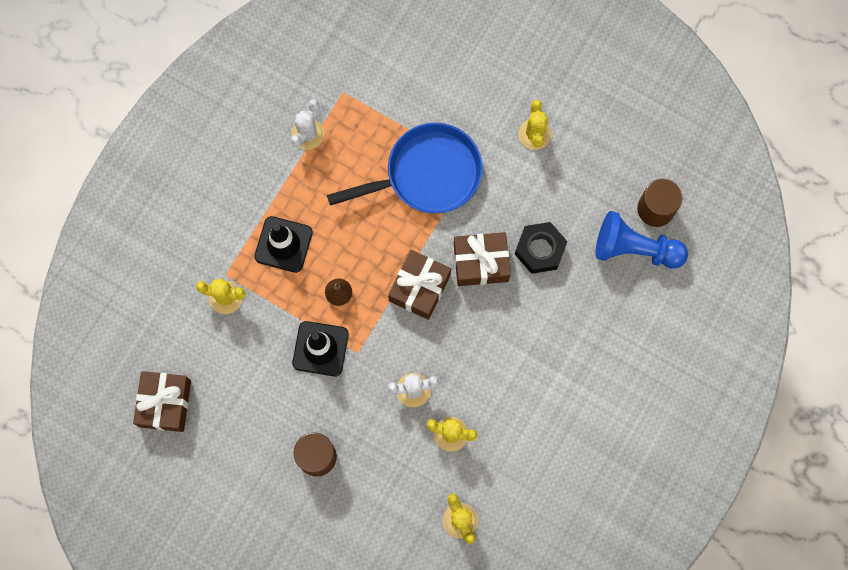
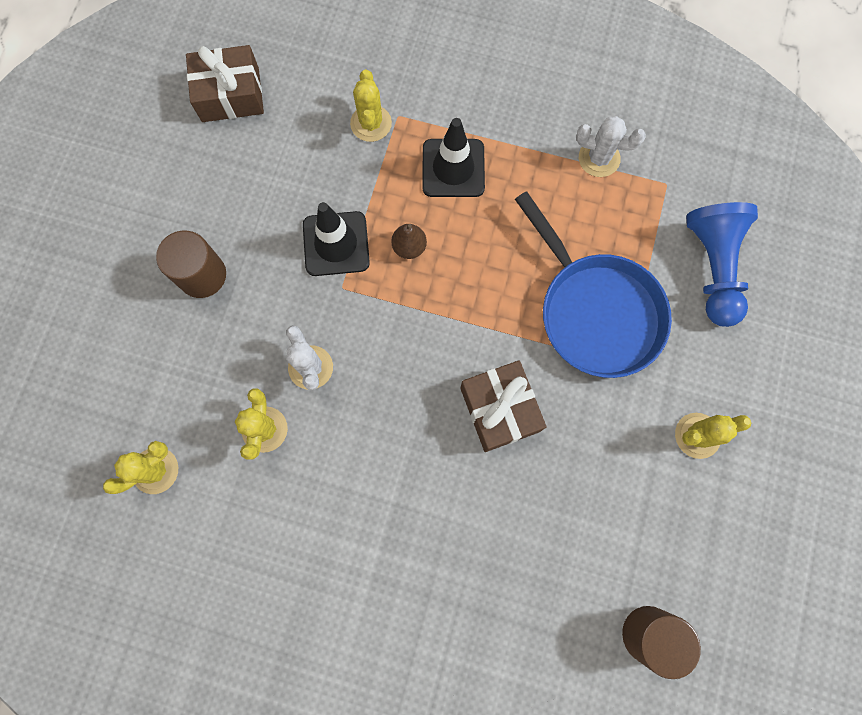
camera: 75 degrees right, 0 degrees up
brown gift [388,250,451,320] -> none
black nut [515,222,568,274] -> none
blue pawn [596,211,688,268] -> blue pawn moved to [686,202,758,327]

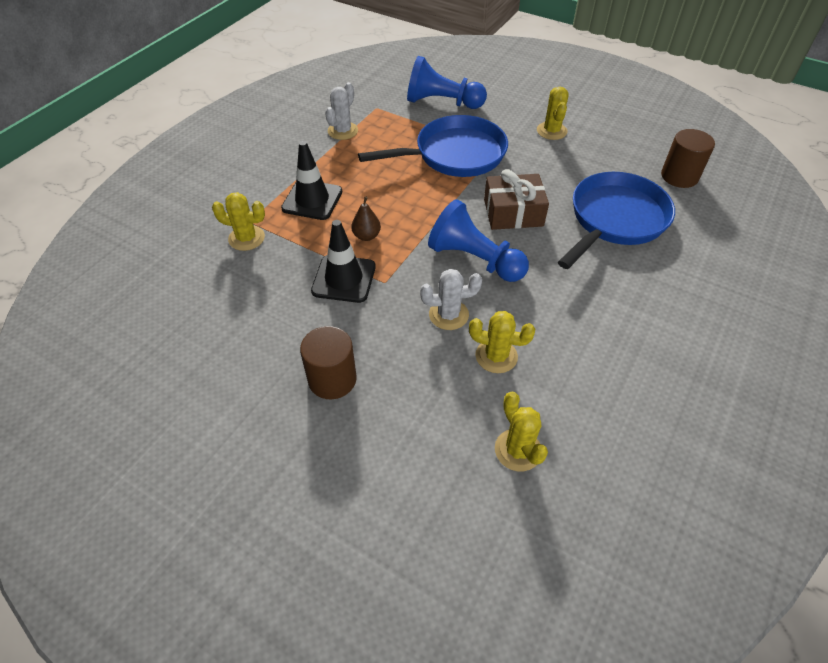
camera: 75 degrees left, 25 degrees down
brown gift [186,45,264,122] -> none
none -> blue pawn [428,199,529,282]
none -> blue pan [558,172,675,269]

